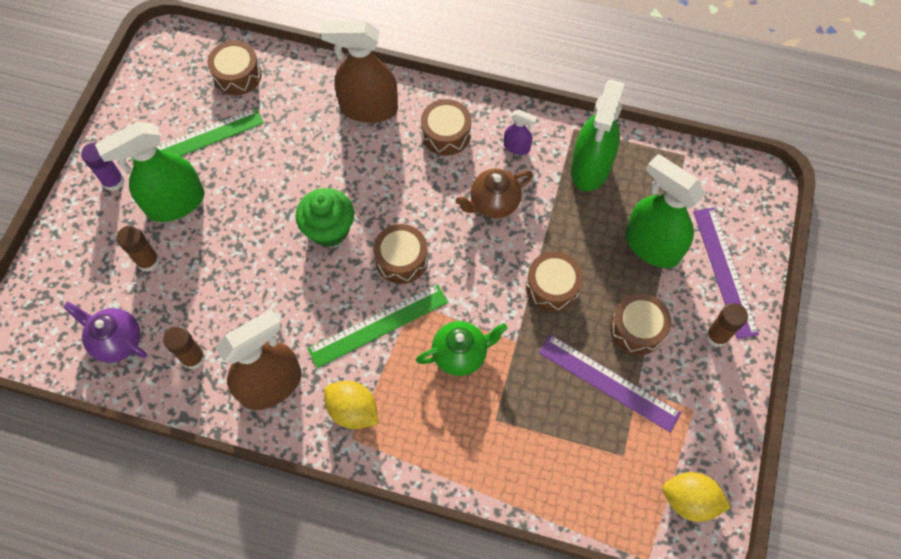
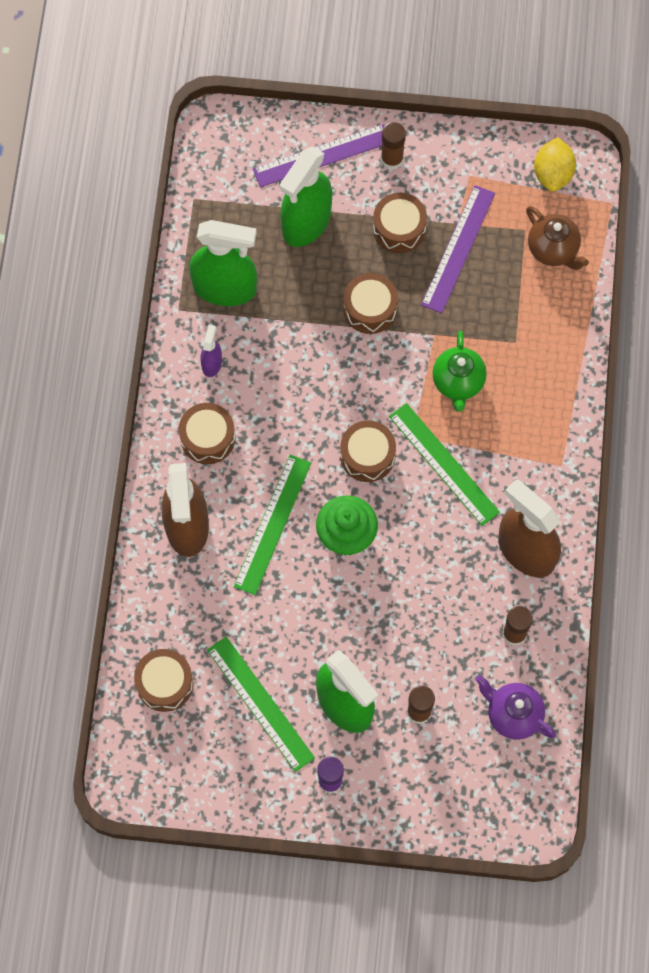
camera: 100 degrees left, 5 degrees up
purple teapot [63,302,147,363] -> purple teapot turned 105 degrees clockwise [476,675,556,740]
yellow lemon [324,381,378,429] -> none
green teapot [416,321,507,376] -> green teapot turned 150 degrees counterclockwise [432,331,487,412]
brown teapot [456,169,533,218] -> brown teapot moved to [526,206,589,270]
none -> green ruler [234,455,311,595]

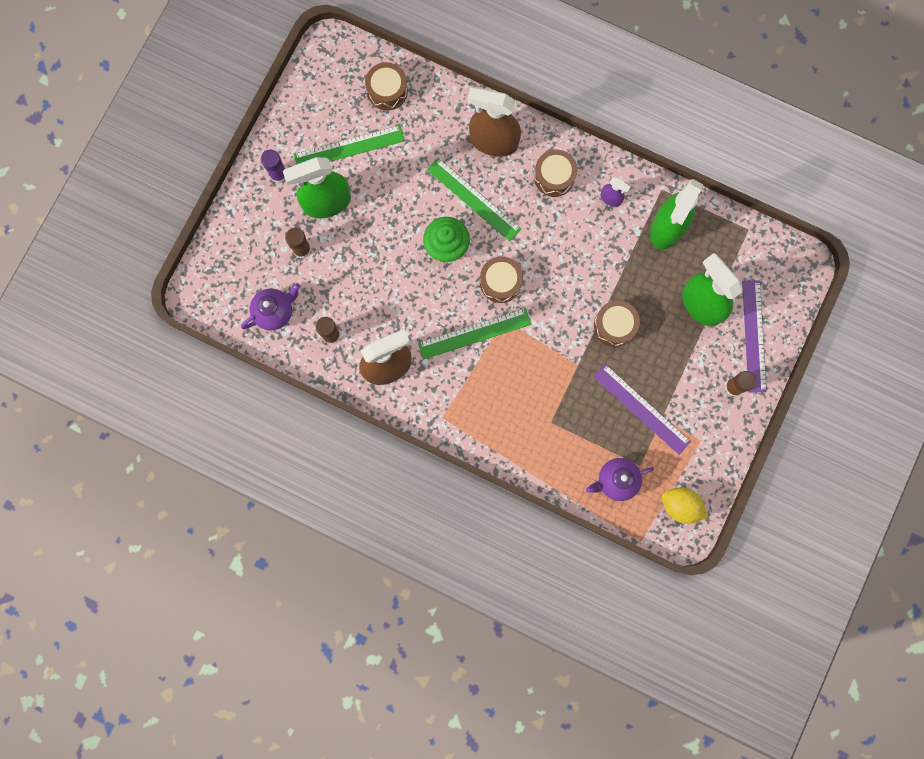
camera: 110 degrees right, 10 degrees up
brown drum [373,193,427,253] -> none
green teapot [432,331,487,412] -> none
brown teapot [526,206,589,270] -> purple teapot [586,458,654,501]

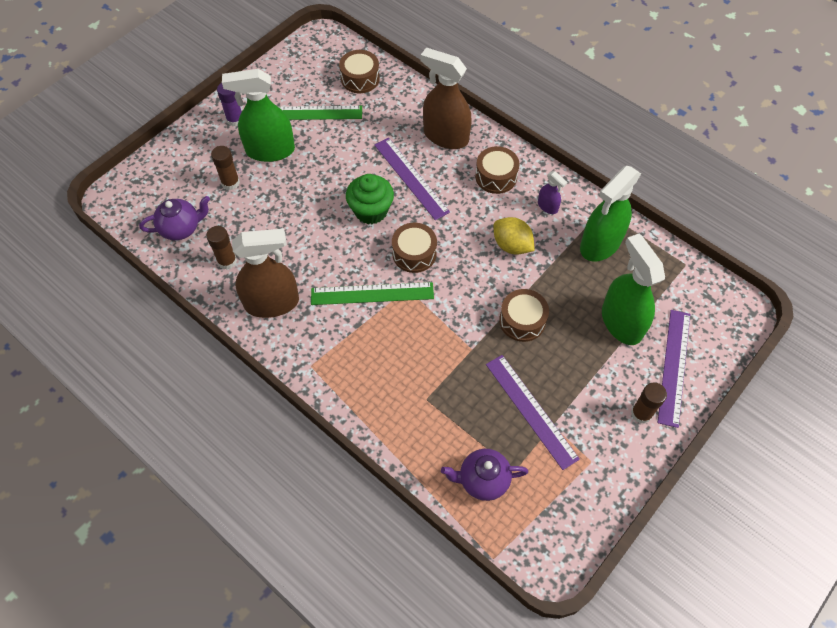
camera: 15 degrees right, 20 degrees down
green ruler [427,158,521,241] -> purple ruler [374,137,450,220]
yellow lemon [662,488,708,524] -> yellow lemon moved to [493,217,535,255]

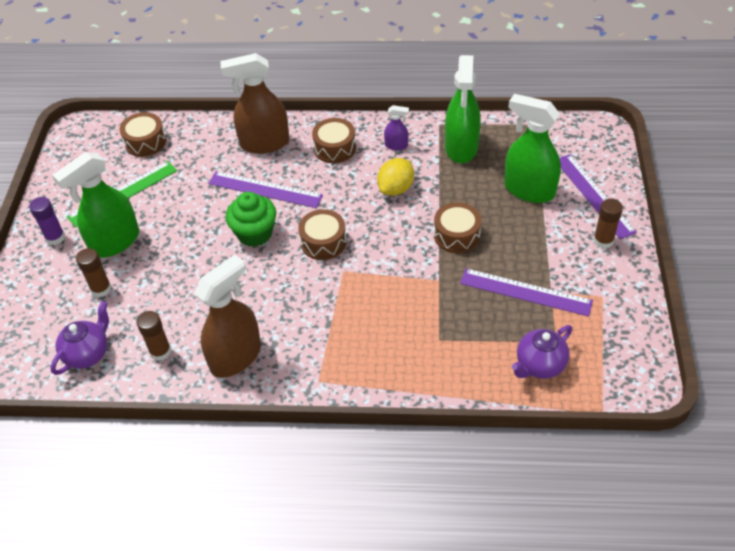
camera: 35 degrees left, 10 degrees down
green ruler [311,282,434,305] -> none
yellow lemon [493,217,535,255] -> yellow lemon turned 60 degrees counterclockwise [377,158,414,196]

